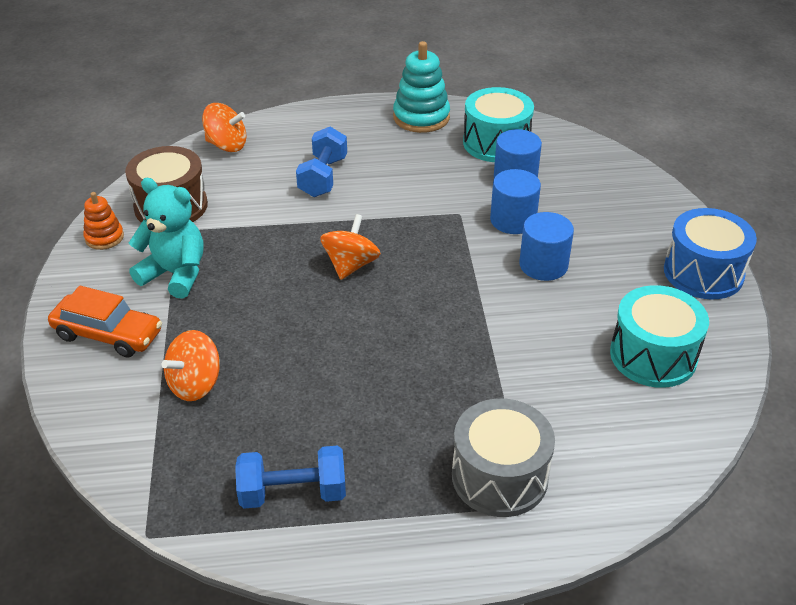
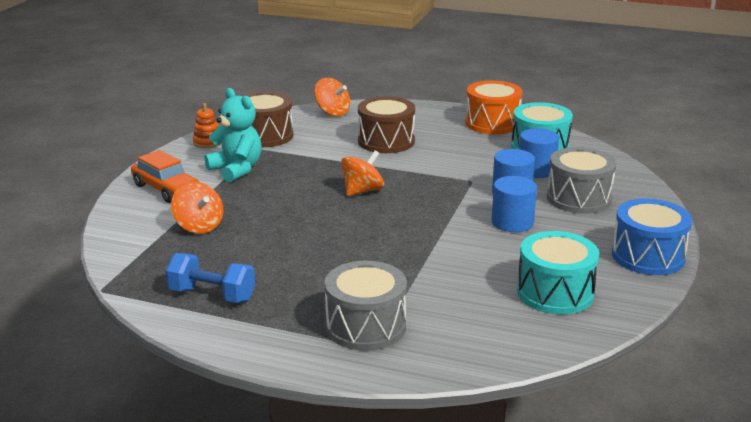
camera: 25 degrees right, 15 degrees down
orange spinning top [162,330,220,401] -> orange spinning top turned 105 degrees counterclockwise [171,182,223,234]
blue dumbbell [296,127,347,197] -> brown drum [358,96,415,153]
turquoise stacking toy [393,41,450,133] -> orange drum [465,80,522,135]
none -> grey drum [547,147,617,214]

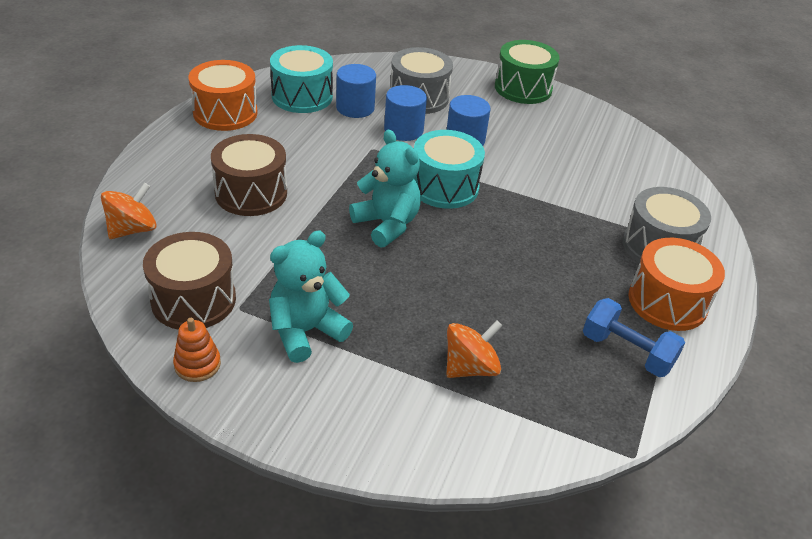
camera: 90 degrees left, 15 degrees up
orange car [131,150,199,203] -> none
blue dumbbell [166,253,255,303] -> blue dumbbell turned 75 degrees counterclockwise [583,298,685,377]
orange spinning top [341,150,384,196] -> turquoise teddy bear [349,130,421,247]
turquoise drum [517,231,599,315] -> turquoise drum moved to [414,130,485,209]
blue drum [612,199,692,275] -> green drum [495,40,560,104]
none -> orange drum [628,238,725,331]

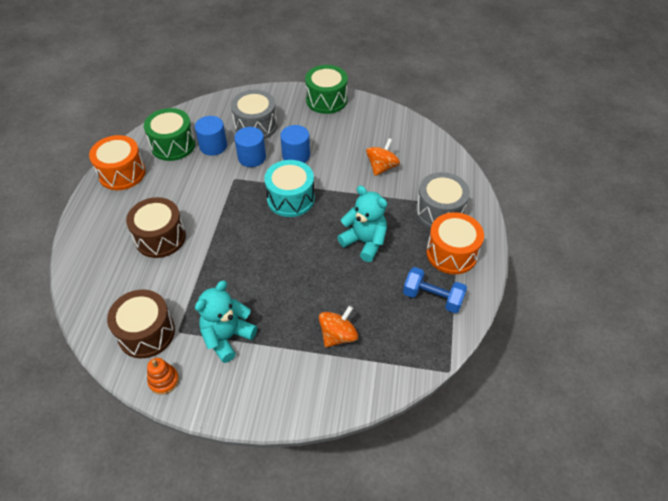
camera: 10 degrees left, 10 degrees up
orange spinning top [101,183,157,239] -> orange spinning top moved to [366,138,400,176]
turquoise drum [270,45,333,113] -> green drum [144,108,195,161]
turquoise teddy bear [349,130,421,247] -> turquoise teddy bear moved to [337,186,387,262]

